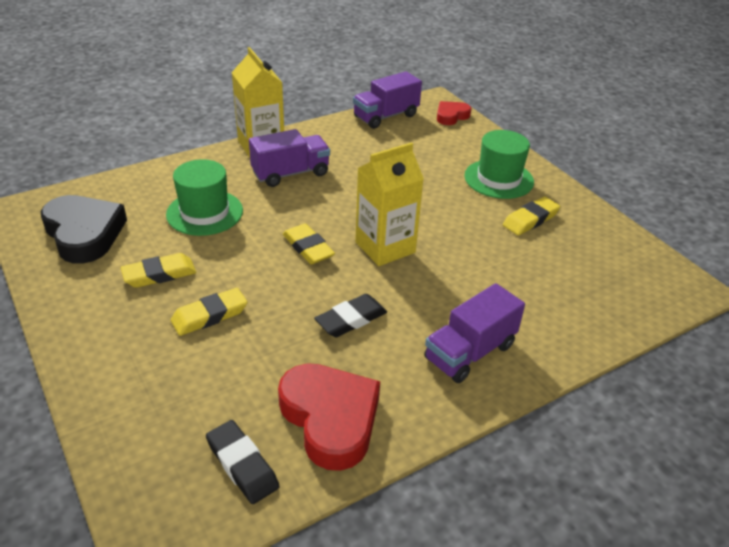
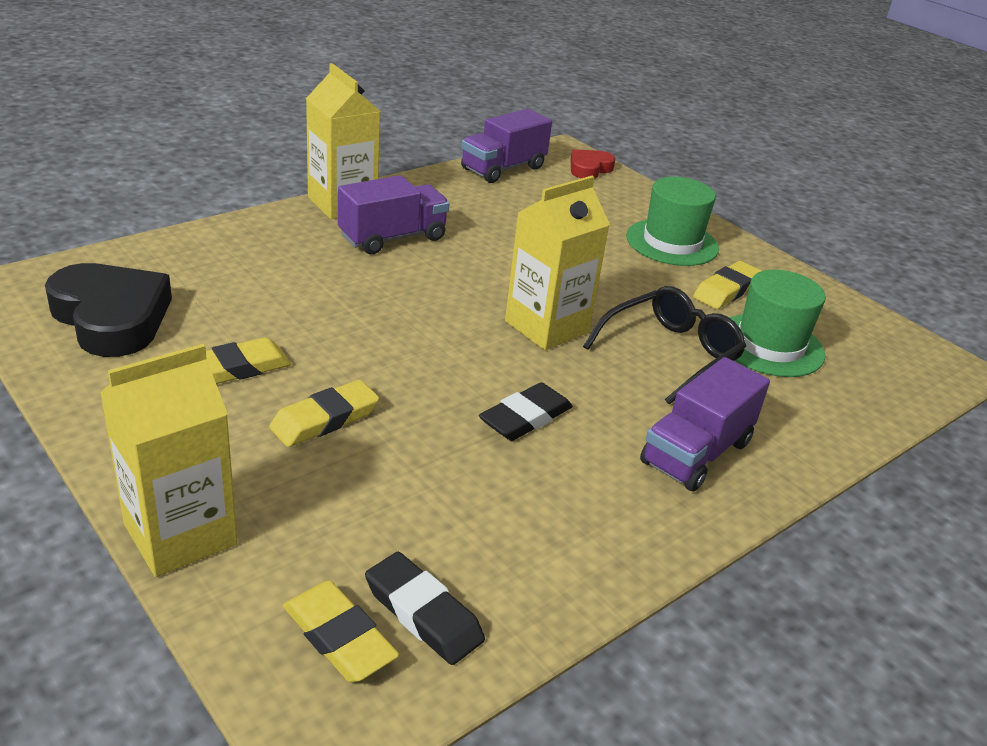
camera: 10 degrees left, 5 degrees down
green hat [166,159,243,236] -> green hat moved to [730,270,826,377]
red heart [278,363,380,471] -> none
yellow eraser [283,224,335,264] -> yellow eraser moved to [283,581,399,683]
none -> yellow carton [100,344,238,577]
none -> black glasses [583,286,746,405]

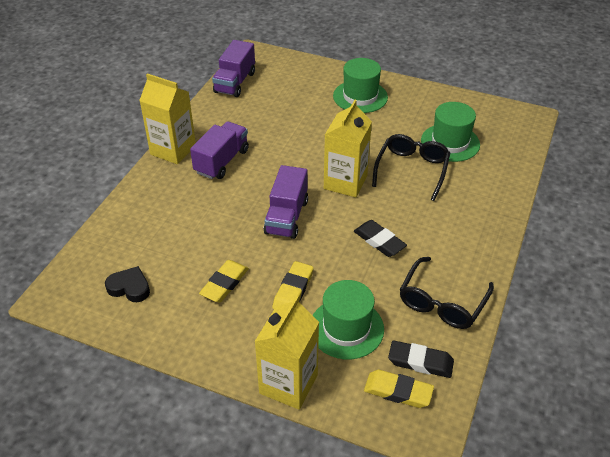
camera: 25 degrees left, 10 degrees up
black heart [45,263,172,357] -> black heart [105,266,150,302], size x0.55
black eraser [479,382,573,441] -> black eraser turned 60 degrees counterclockwise [354,220,407,257]
red heart [571,149,616,179] -> none
purple truck [640,357,770,491] -> purple truck moved to [264,165,308,239]
yellow eraser [693,261,762,309] -> none
none -> green hat [313,280,384,359]
none -> black glasses [400,257,494,329]

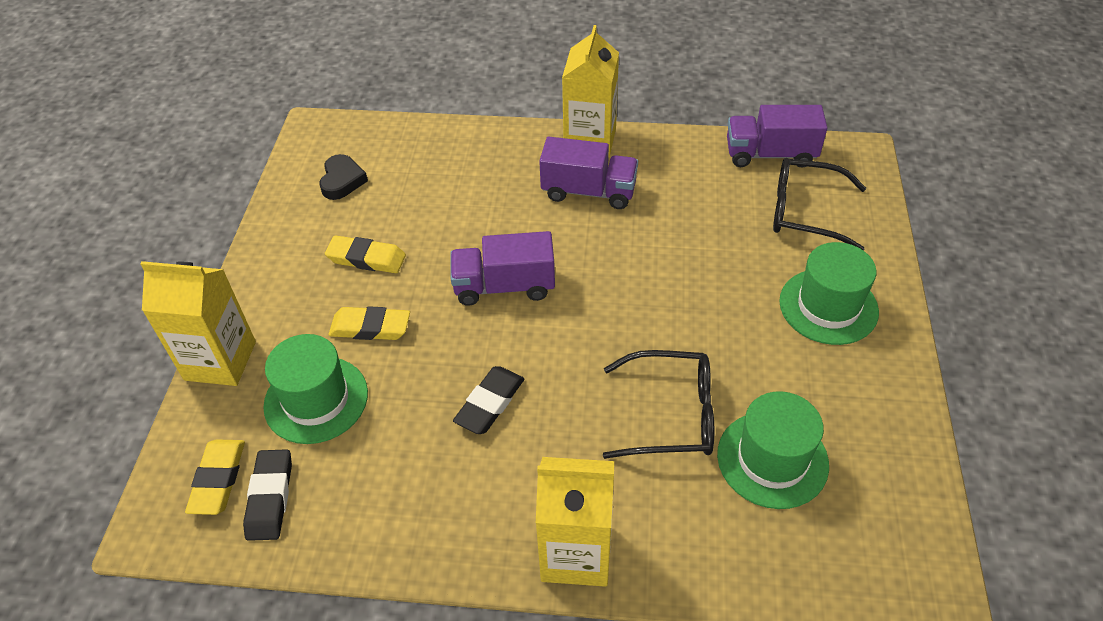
camera: 75 degrees right, 5 degrees up
yellow carton [324,100,372,197] -> yellow carton moved to [536,457,614,587]
black glasses [400,257,494,329] -> black glasses moved to [773,158,866,251]

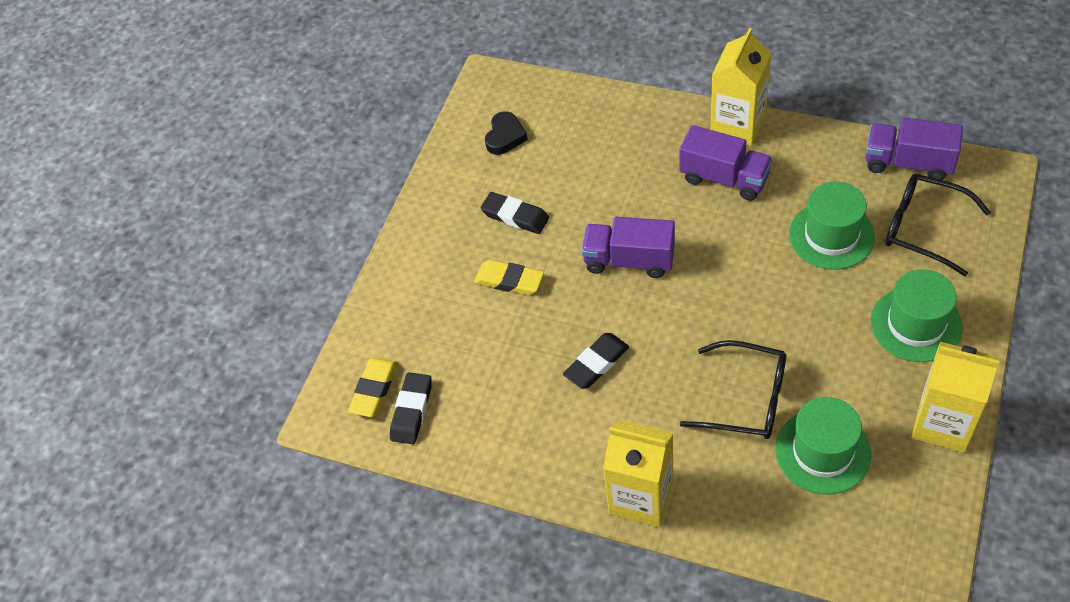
camera: 20 degrees right, 5 degrees up
yellow carton [140,261,256,386] -> yellow carton moved to [912,342,999,453]
green hat [263,334,368,444] -> green hat moved to [789,182,875,270]
yellow eraser [325,235,406,273] -> black eraser [481,192,549,234]

